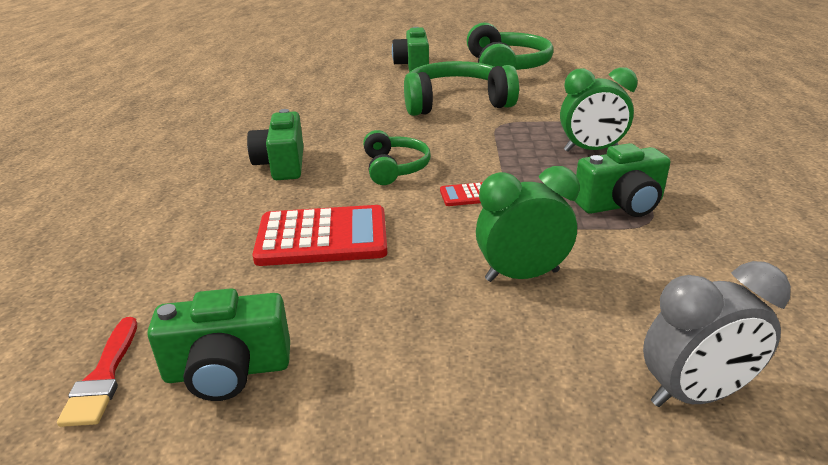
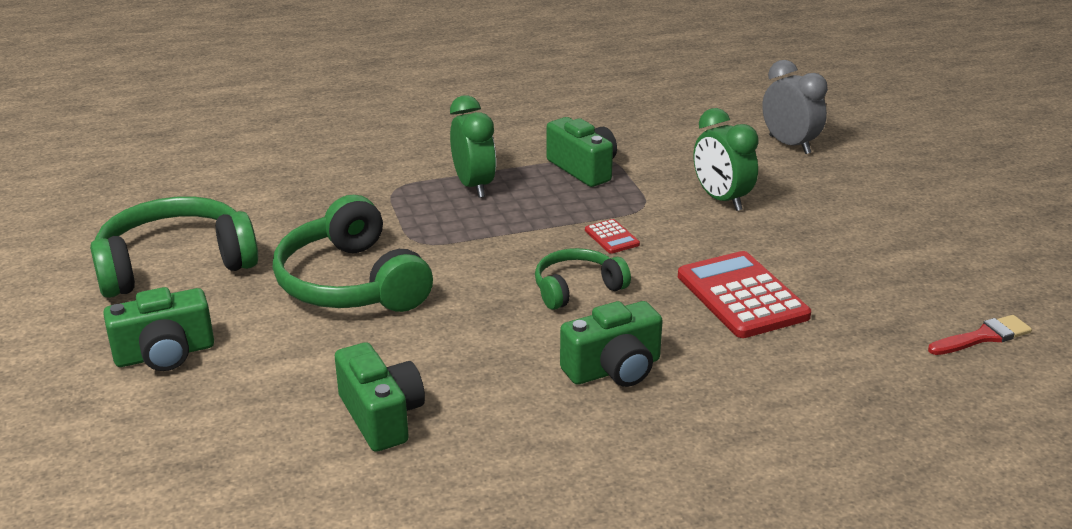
camera: 110 degrees left, 0 degrees up
green camera [147,288,290,401] -> green camera moved to [335,342,425,452]

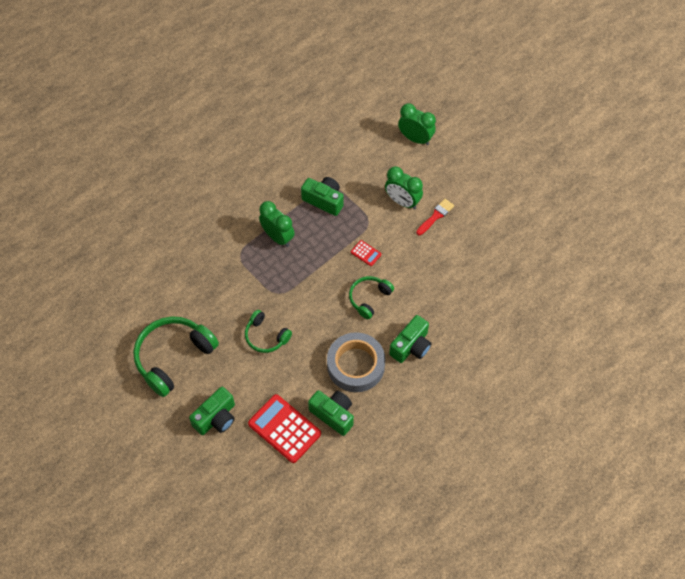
camera: 25 degrees left, 30 degrees up
green headphones [273,195,433,312] -> green headphones [245,310,292,353], size x0.56
red calculator [678,251,811,338] -> red calculator moved to [248,394,321,463]
grey clock [762,60,828,154] -> green clock [398,103,436,145]
red brush [928,315,1032,355] -> red brush moved to [416,199,454,235]
none -> grey tape [327,332,385,392]

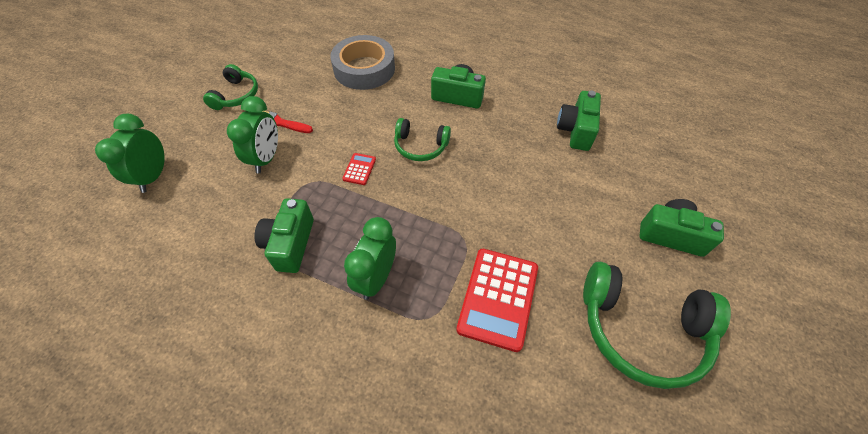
camera: 115 degrees left, 5 degrees down
green headphones [245,310,292,353] -> green headphones moved to [203,64,258,110]
red calculator [248,394,321,463] -> red calculator moved to [456,249,538,352]
grey tape [327,332,385,392] -> grey tape moved to [331,35,395,90]

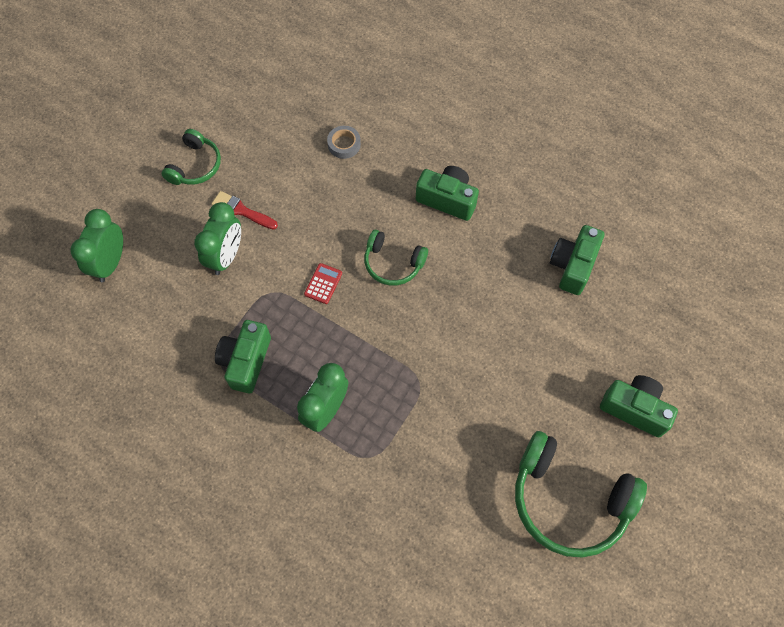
camera: 10 degrees right, 10 degrees up
grey tape [331,35,395,90] -> grey tape [327,126,361,159], size x0.45
red calculator [456,249,538,352] -> none

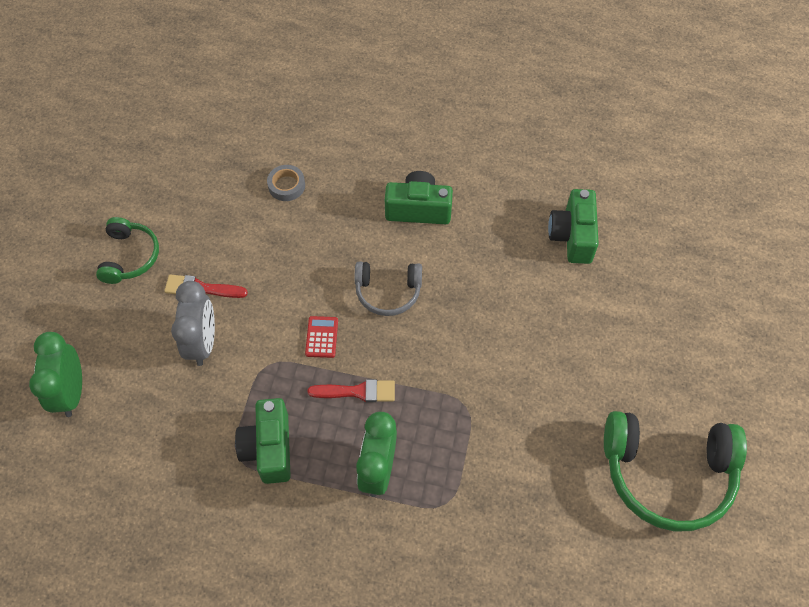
camera: 20 degrees left, 5 degrees down
green clock [194,202,241,275] -> grey clock [171,281,215,366]
green headphones [364,230,428,286] -> grey headphones [355,262,422,316]
green camera [600,375,678,437] -> none
none -> red brush [308,380,395,402]

